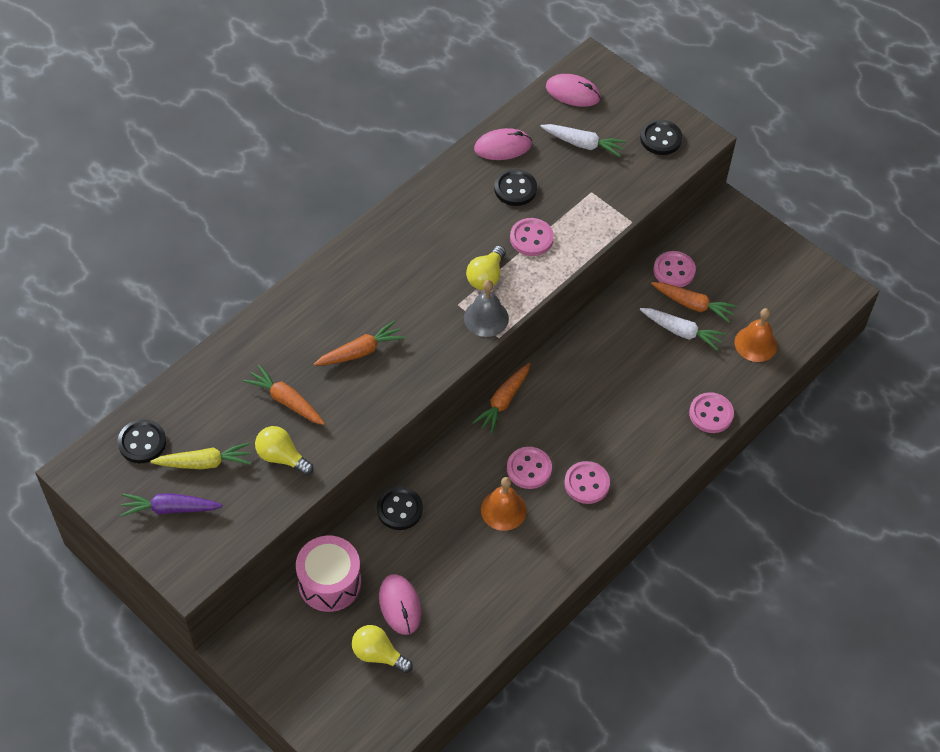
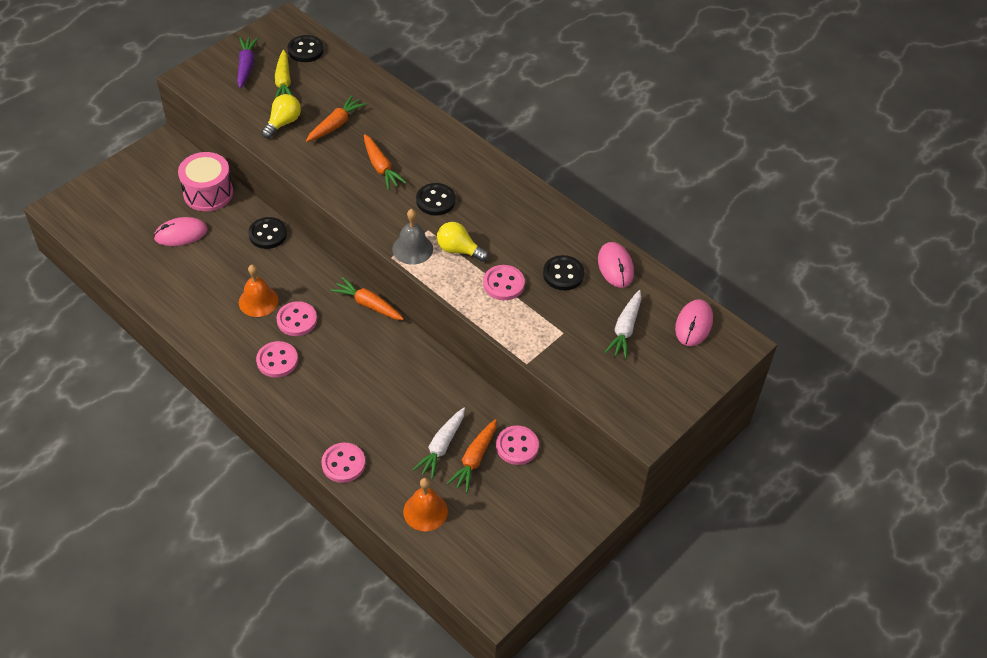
camera: 90 degrees right, 5 degrees down
yellow light bulb [352,625,413,673] -> none
black button [640,120,682,155] -> black button moved to [416,183,456,216]

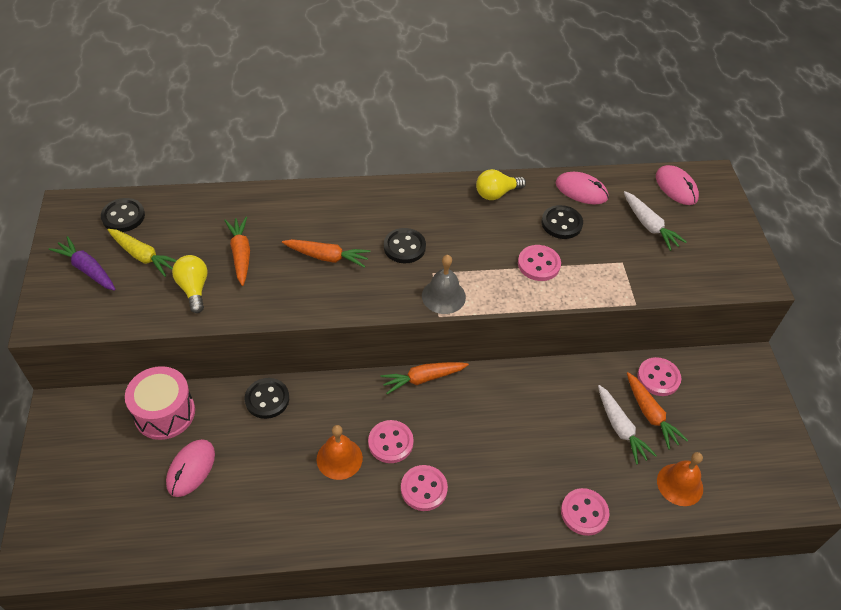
camera: 50 degrees left, 0 degrees up
yellow light bulb [437,222,488,262] -> yellow light bulb moved to [476,169,526,200]

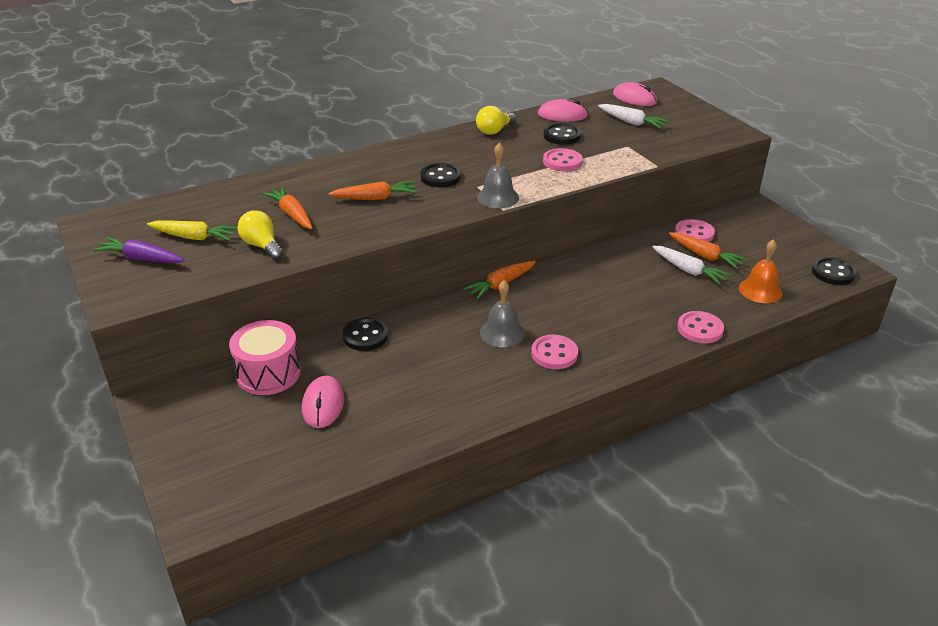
camera: 20 degrees left, 15 degrees down
black button [101,198,145,232] -> black button moved to [812,257,856,285]
orange bell [317,425,363,480] -> none
pink button [368,420,414,463] -> grey bell [480,280,525,347]

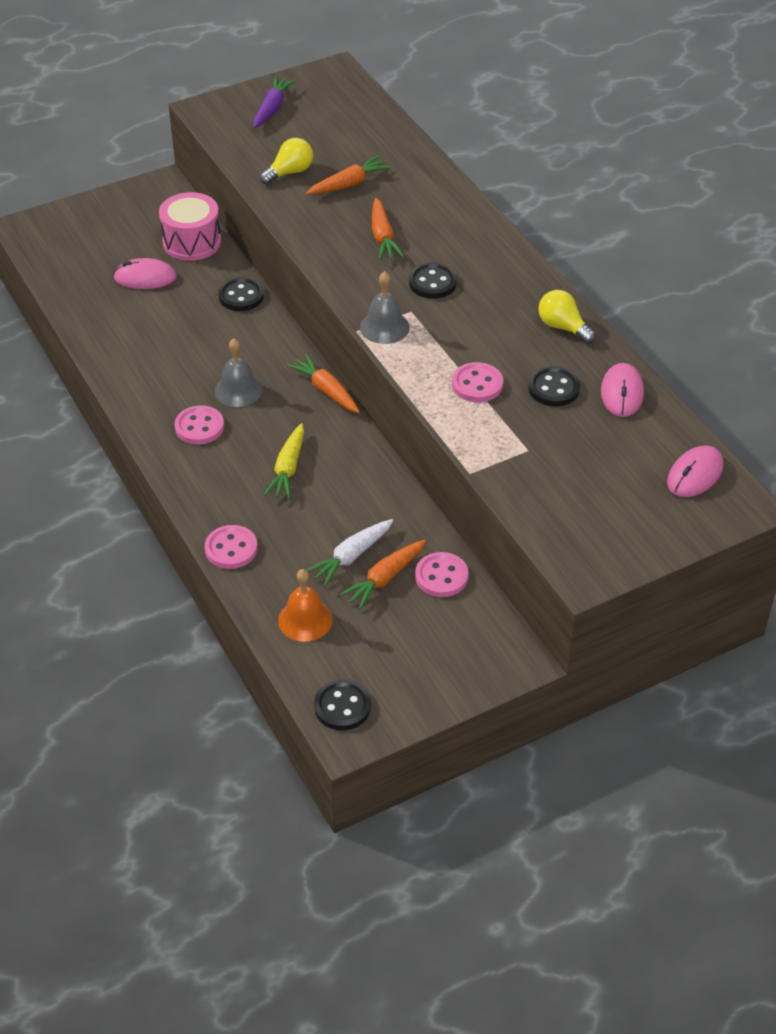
camera: 90 degrees right, 10 degrees up
yellow carrot [147,221,238,241] -> yellow carrot moved to [264,423,304,499]
white carrot [598,104,669,129] -> none

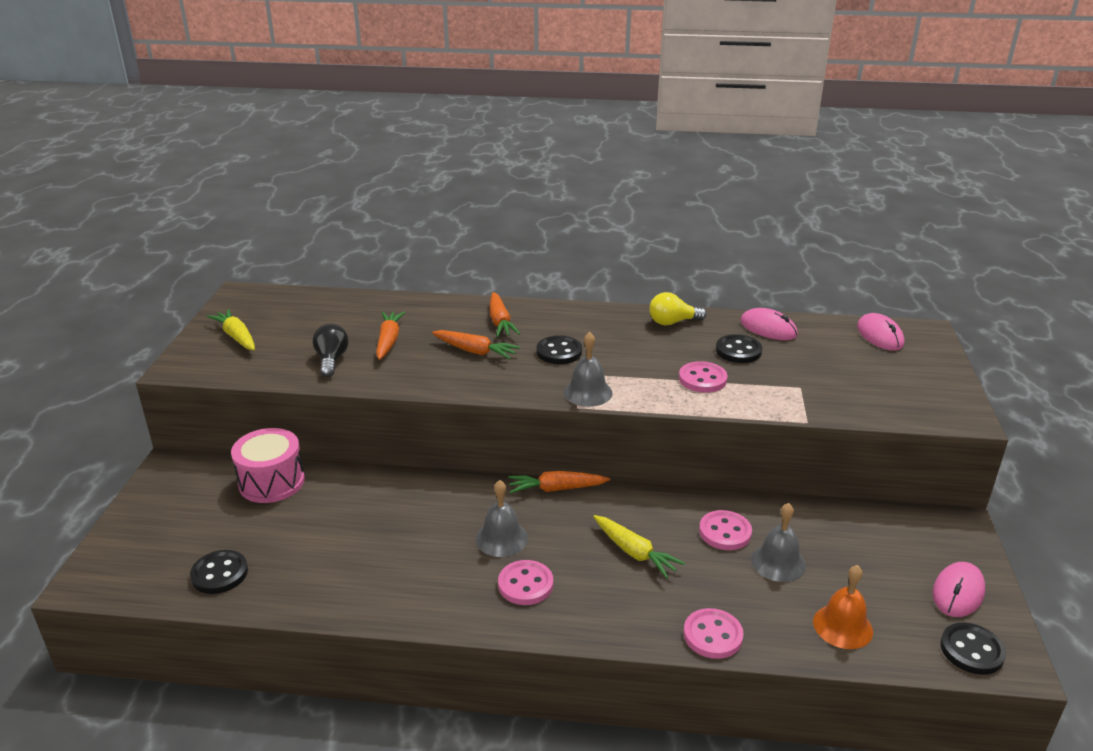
camera: 55 degrees left, 15 degrees down
pink mouse [113,258,177,289] -> pink mouse moved to [933,562,985,617]
black button [218,277,264,311] -> black button moved to [190,550,248,594]
purple carrot [254,76,296,128] -> yellow carrot [207,309,255,350]
yellow light bulb [260,138,313,185] -> black light bulb [312,323,348,377]
white carrot [307,519,393,586] -> grey bell [751,503,806,582]
orange carrot [340,540,426,610] -> orange carrot moved to [490,292,520,337]
pink button [415,552,469,597] -> pink button moved to [699,510,752,550]

